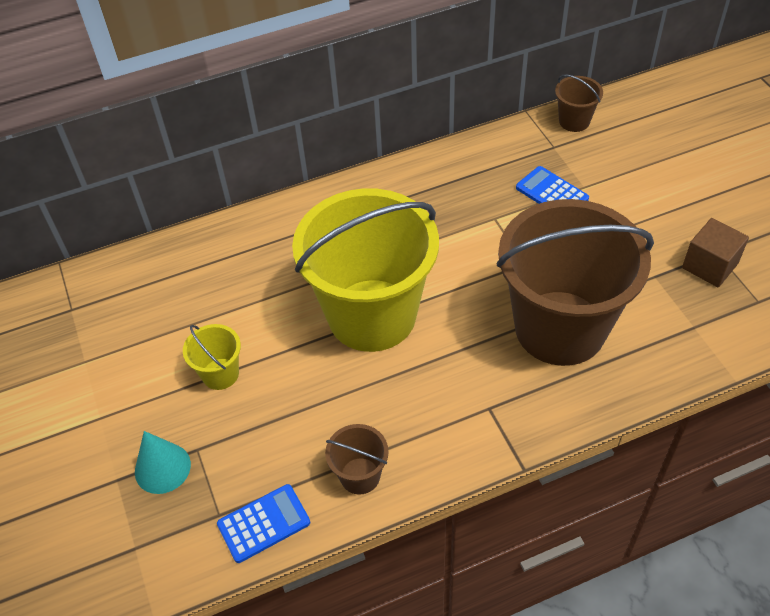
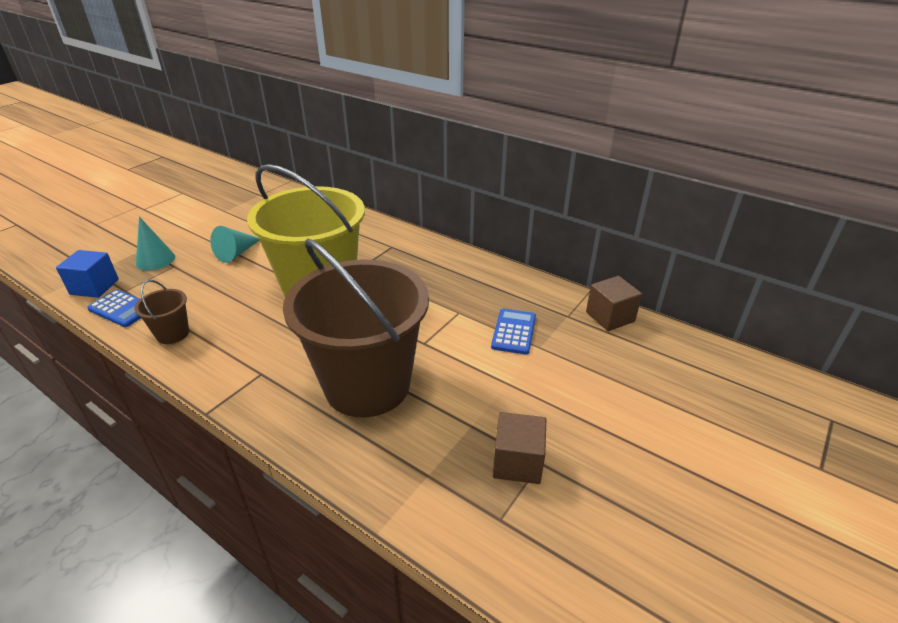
camera: 55 degrees right, 15 degrees down
yellow bucket [183,324,241,390] -> turquoise cone [210,226,259,263]
brown bucket [555,74,603,132] -> brown cube [586,276,642,331]
none -> blue cube [56,250,119,298]

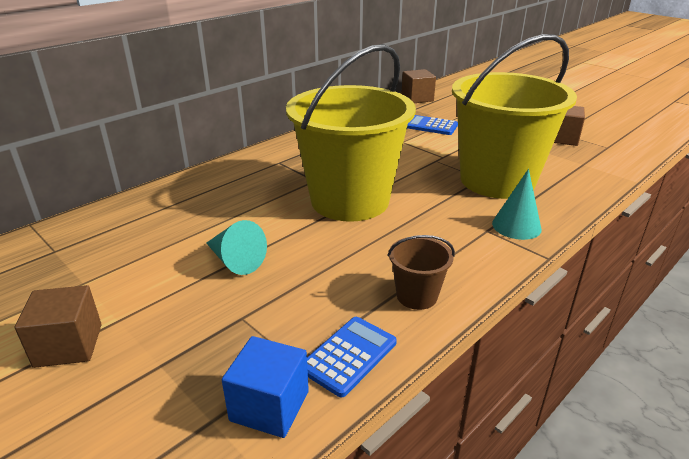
camera: 80 degrees left, 5 degrees down
turquoise cone [136,216,175,270] -> turquoise cone moved to [492,169,542,240]
brown bucket [283,239,429,417] -> yellow bucket [452,34,577,199]
none -> brown cube [15,285,102,368]

